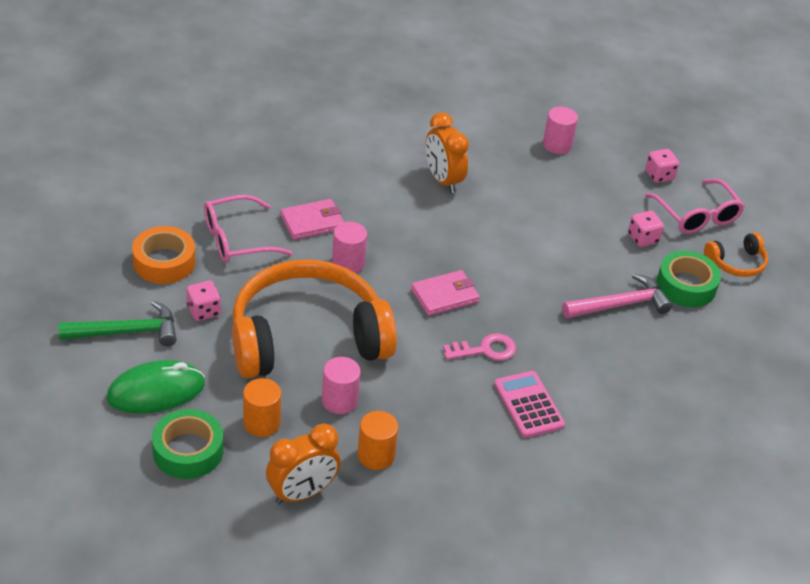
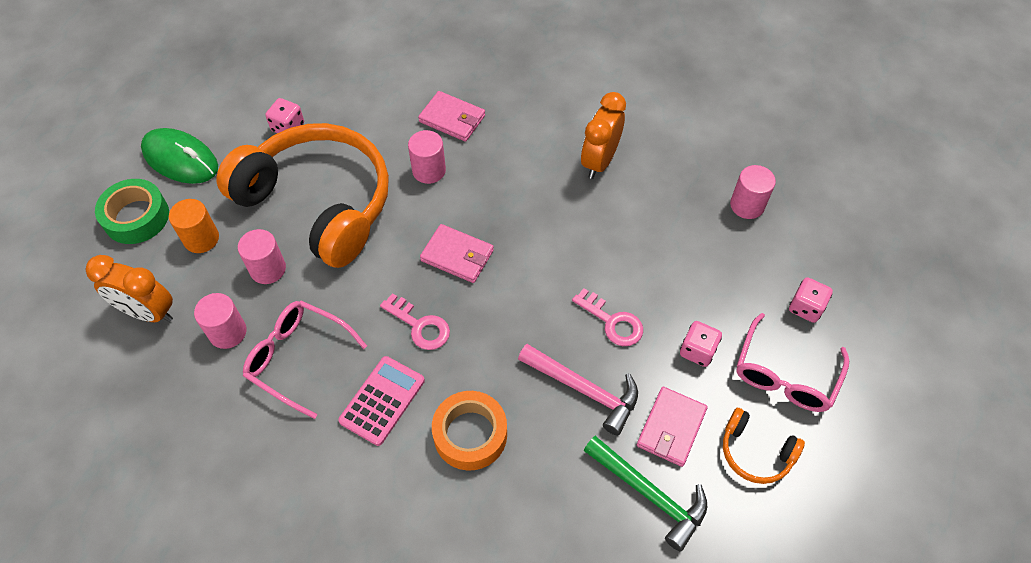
camera: 55 degrees right, 15 degrees up
green hammer [58,301,177,346] -> green hammer moved to [584,436,708,552]
orange tape [132,226,196,284] -> orange tape moved to [432,391,507,471]
pink glasses [204,195,293,263] -> pink glasses moved to [243,301,367,419]
orange cylinder [357,411,398,470] -> pink cylinder [194,293,247,349]
green tape [657,251,721,307] -> pink wallet [637,387,708,467]
none -> pink key [572,288,643,346]

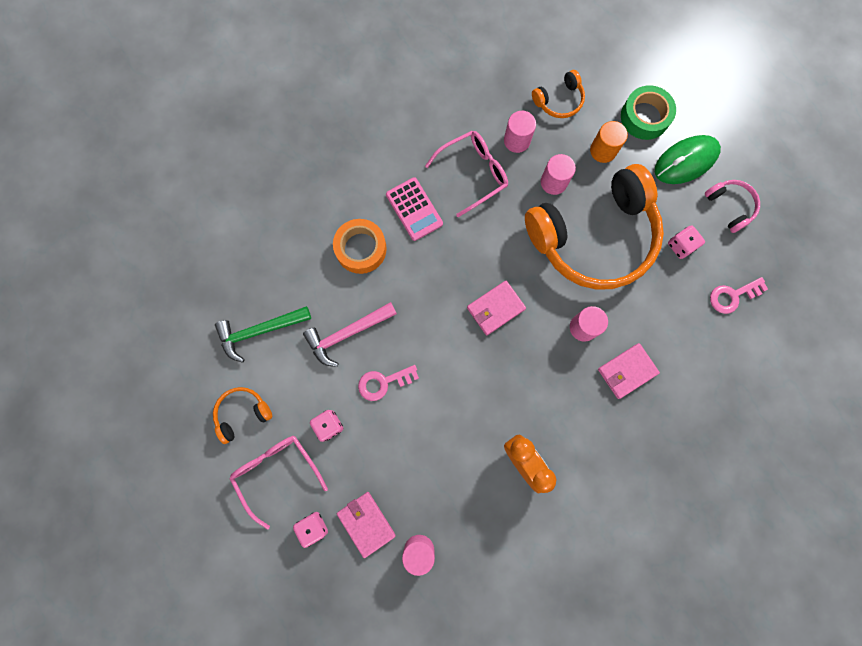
camera: 120 degrees right, 20 degrees up
orange clock [85,255,173,322] -> orange headphones [532,70,585,118]
pink key [380,293,450,350] -> pink key moved to [710,277,768,314]
pink wallet [637,387,708,467] -> pink wallet moved to [337,492,396,558]
none -> pink headphones [705,180,760,233]

